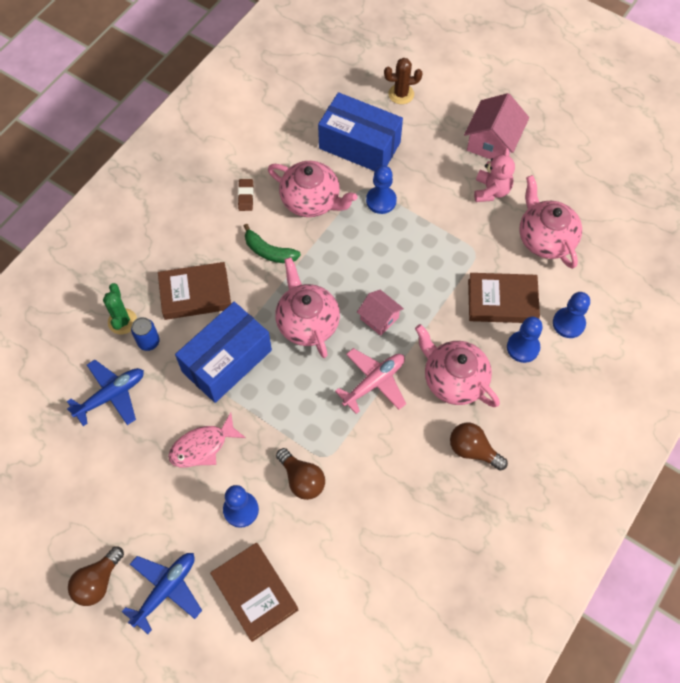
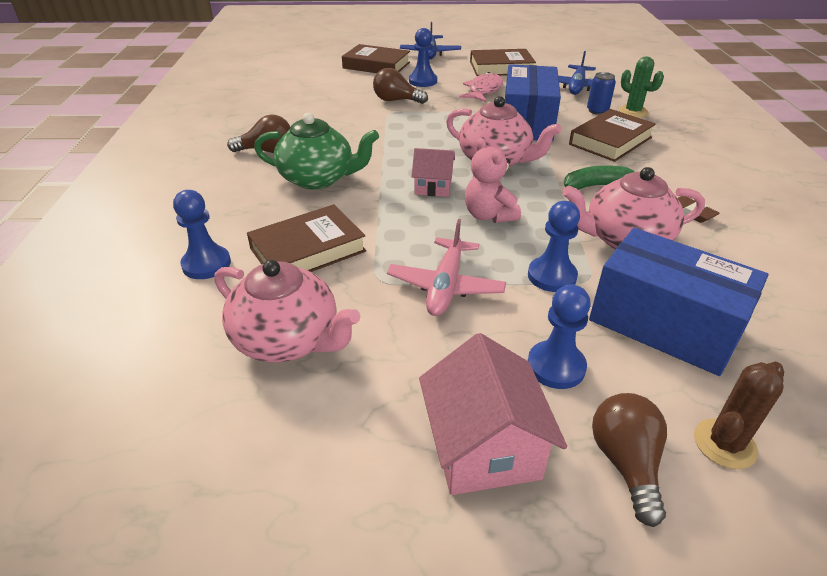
camera: 145 degrees right, 25 degrees down
brown light bulb [68,546,124,606] -> brown light bulb moved to [592,393,667,527]
blue box [318,92,403,171] -> blue box turned 45 degrees clockwise [589,228,768,376]
pink plane [335,348,406,414] -> pink plane moved to [387,219,506,316]
pink teapot [415,324,500,407] -> green teapot [254,113,379,189]
pink teddy bear [474,148,515,202] -> pink teddy bear moved to [465,138,521,223]
blue pawn [507,317,543,363] -> blue pawn moved to [528,284,591,389]
none -> brown book [470,49,536,76]

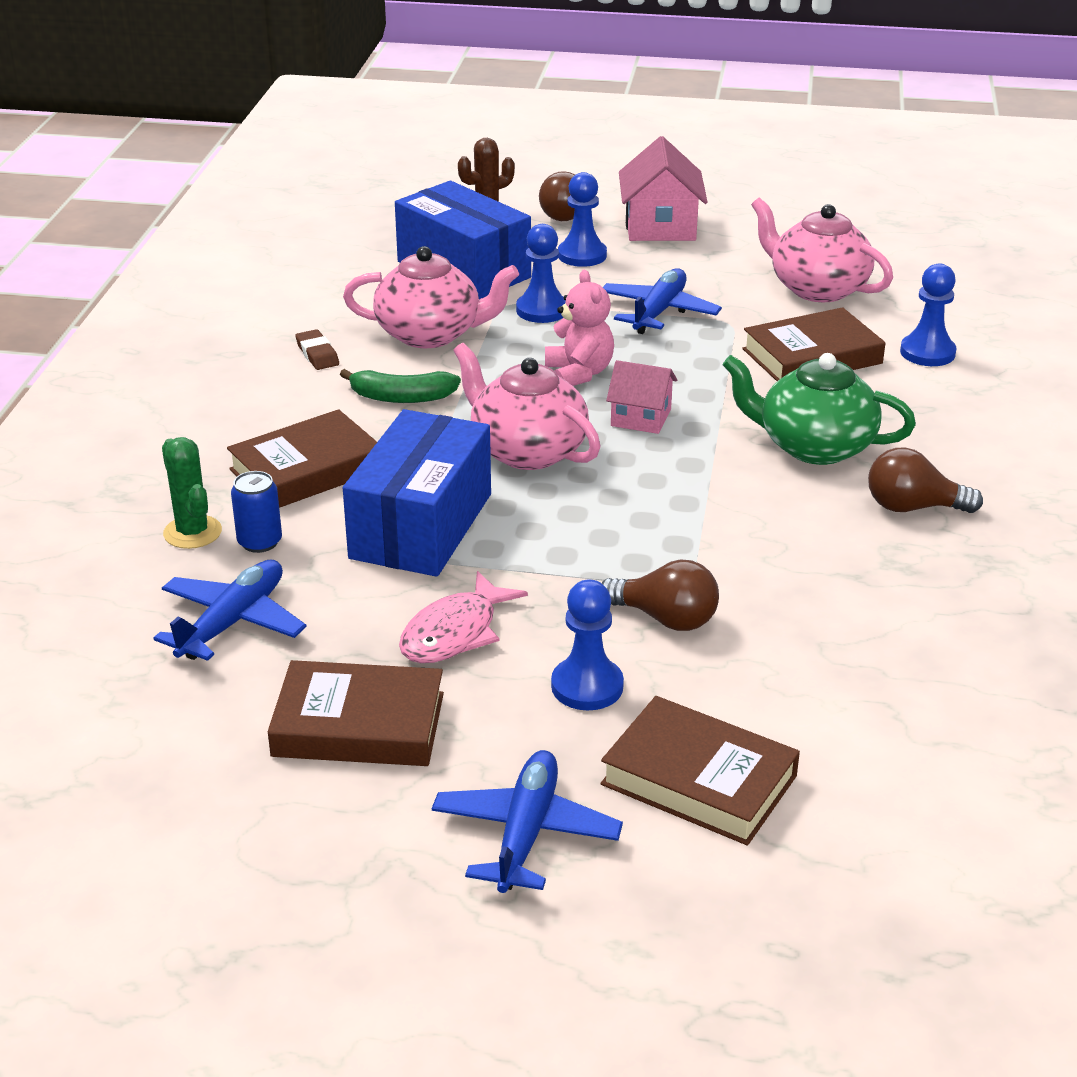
camera: 170 degrees left, 5 degrees down
pink plane [387,219,506,316] -> blue plane [603,268,722,334]

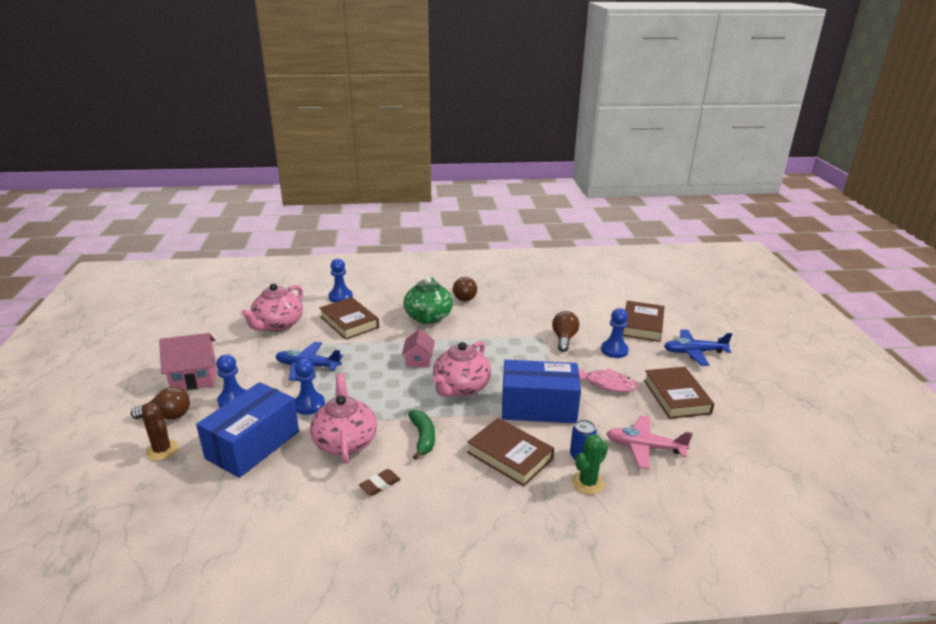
camera: 105 degrees left, 5 degrees down
blue plane [153,560,307,661] -> pink plane [606,415,693,469]
pink teddy bear [545,270,614,386] -> none

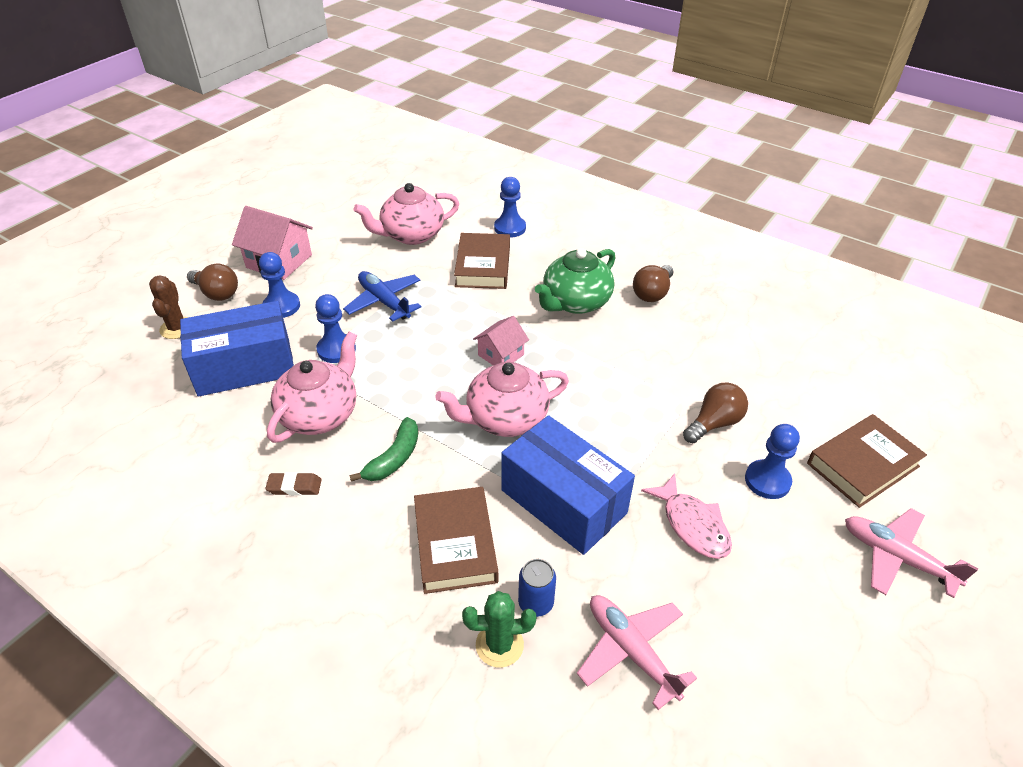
camera: 40 degrees right, 15 degrees up
brown book [643,367,714,419] -> none
blue plane [664,329,732,366] -> pink plane [845,508,978,598]

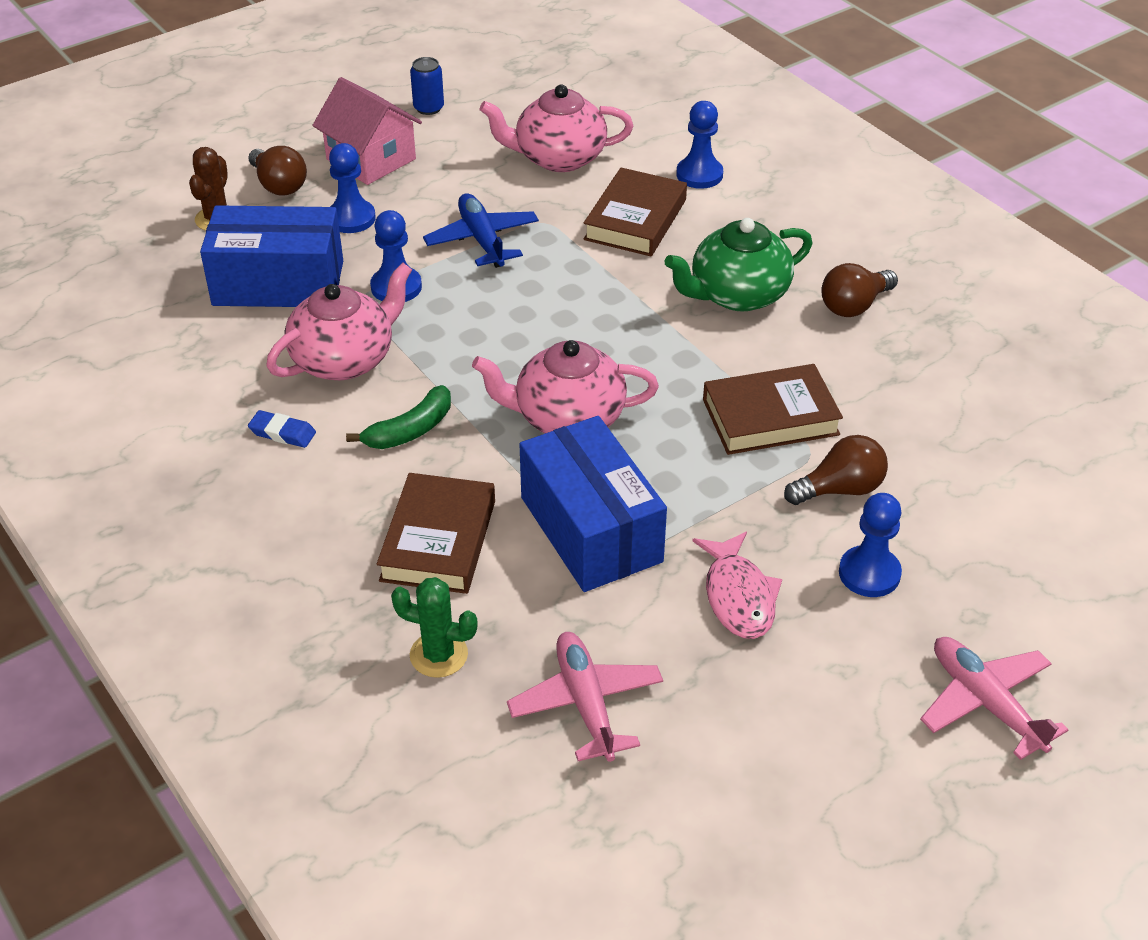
camera: 20 degrees right, 0 degrees up
brown eraser [266,472,321,496] -> blue eraser [248,410,316,448]
pink house [473,316,529,365] -> none
blue can [518,559,556,617] -> blue can moved to [410,57,444,115]
brown book [807,414,927,508] -> brown book moved to [703,364,843,455]

